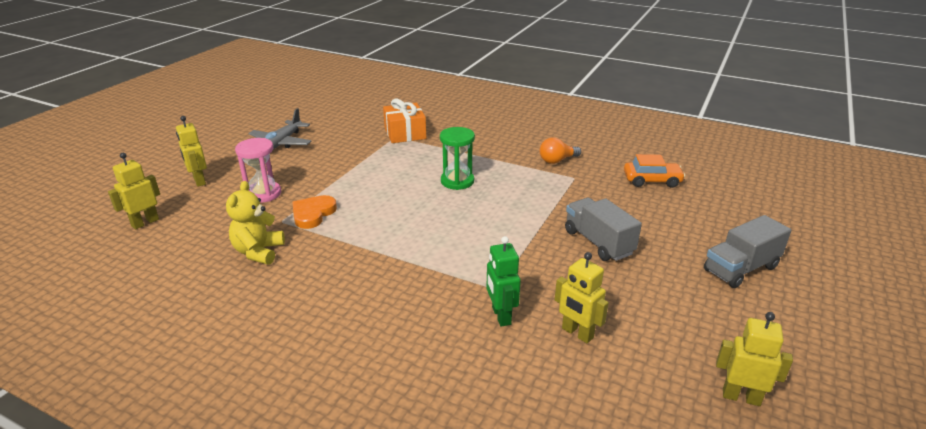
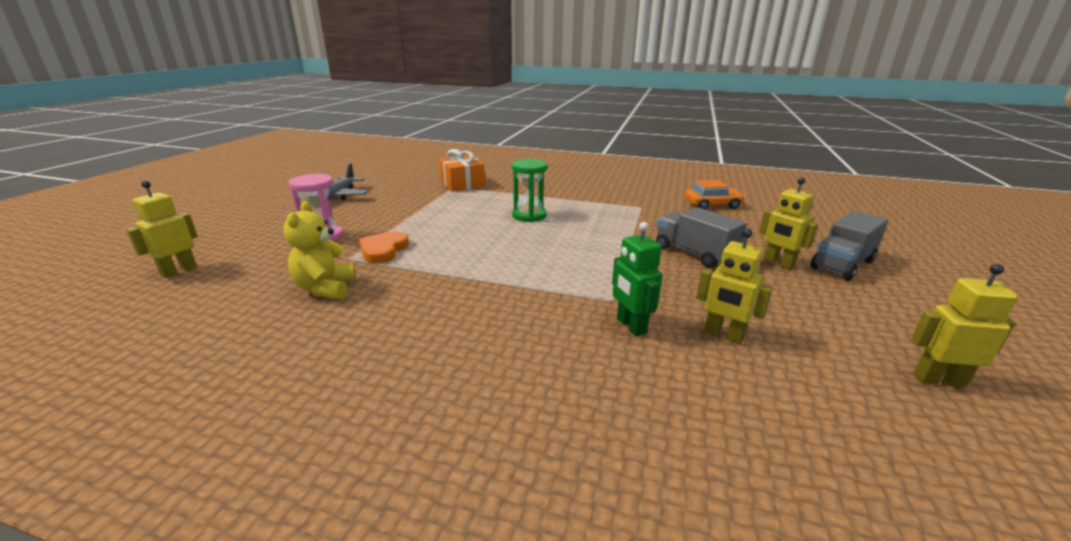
camera: 10 degrees left, 5 degrees down
yellow robot [176,116,207,187] -> yellow robot moved to [759,177,818,270]
orange light bulb [540,138,581,164] -> none

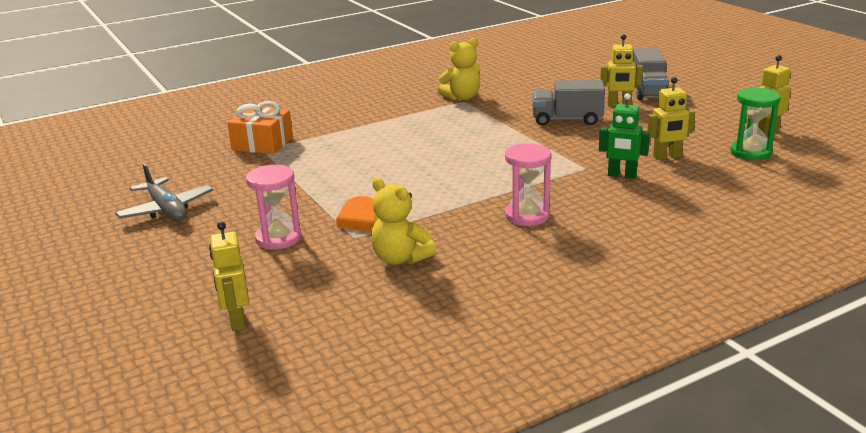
camera: 45 degrees left, 0 degrees up
green hourglass [512,159,547,222] -> green hourglass moved to [730,87,781,160]
orange car [685,180,745,210] -> none
none -> yellow teddy bear [438,38,480,100]
none -> pink hourglass [505,143,551,226]

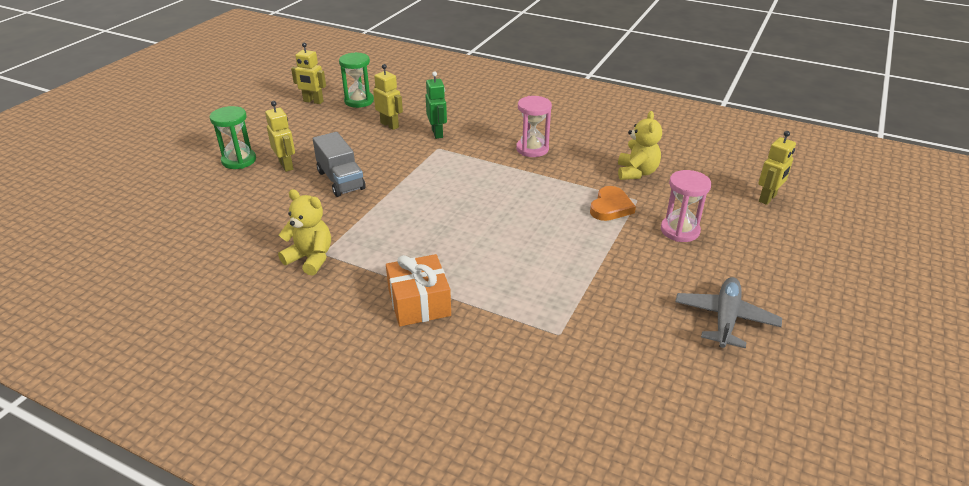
camera: 125 degrees left, 10 degrees up
orange gift [227,101,293,154] -> orange gift moved to [386,254,451,326]
grey truck [633,48,669,100] -> green hourglass [210,106,256,169]

